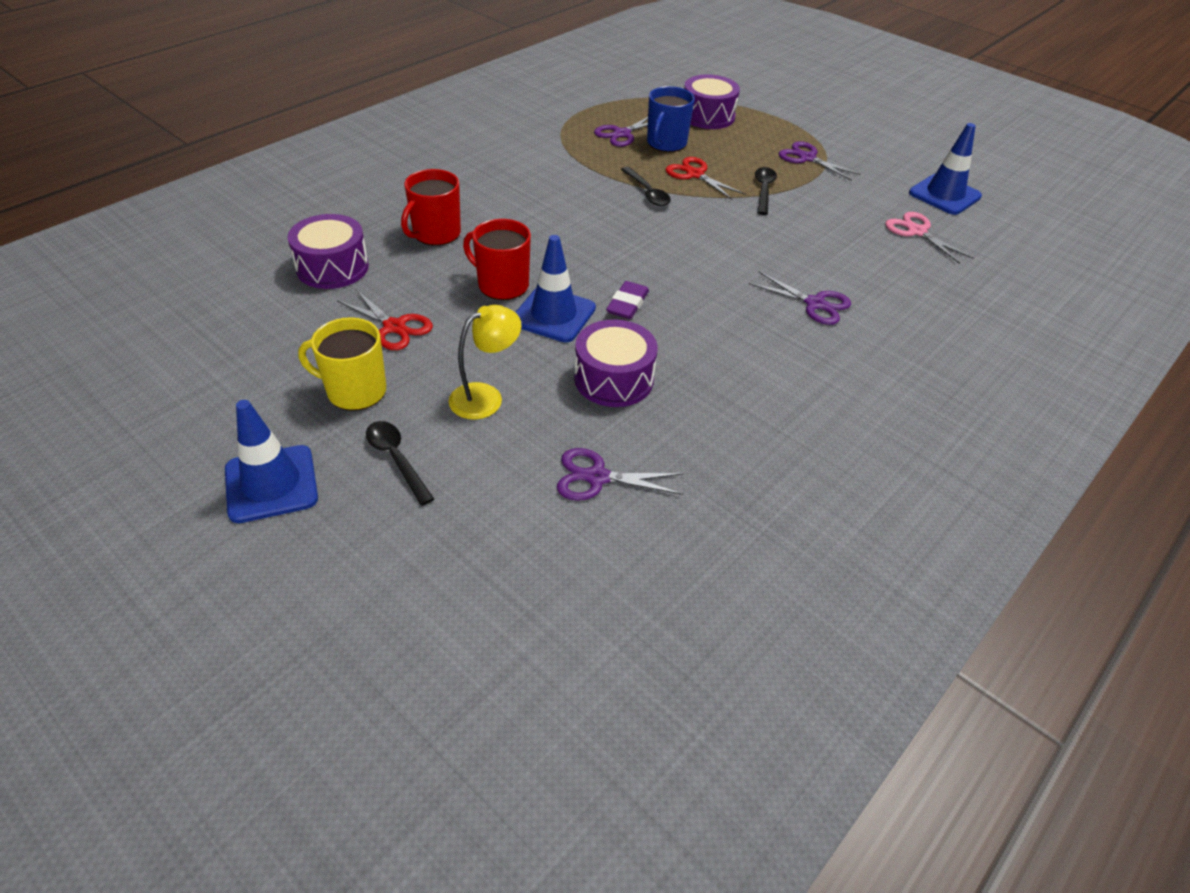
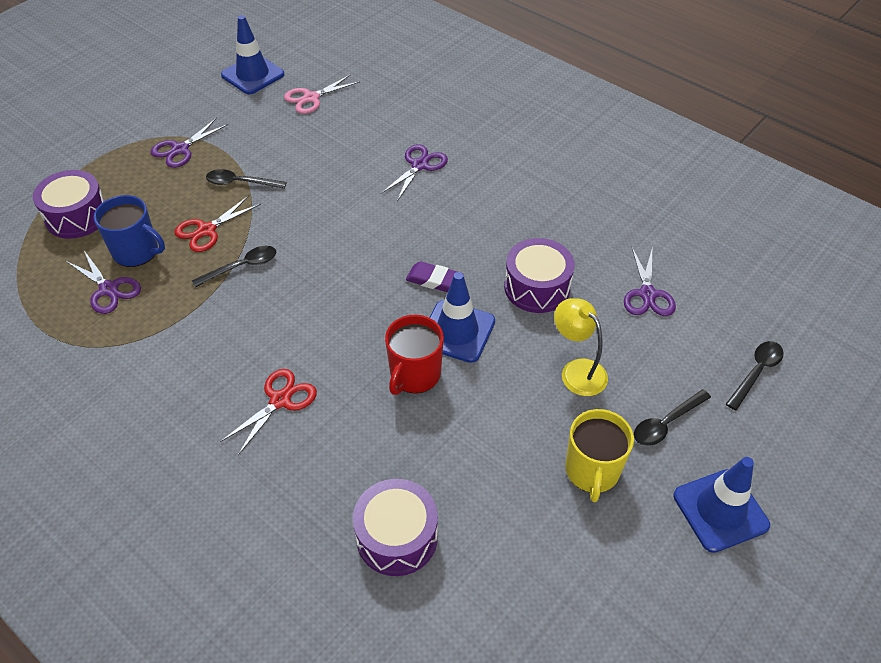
camera: 90 degrees left, 5 degrees up
red scissors [337,290,433,350] -> red scissors moved to [220,369,317,455]
red mug [401,169,461,246] -> none
none -> black spoon [726,341,784,411]

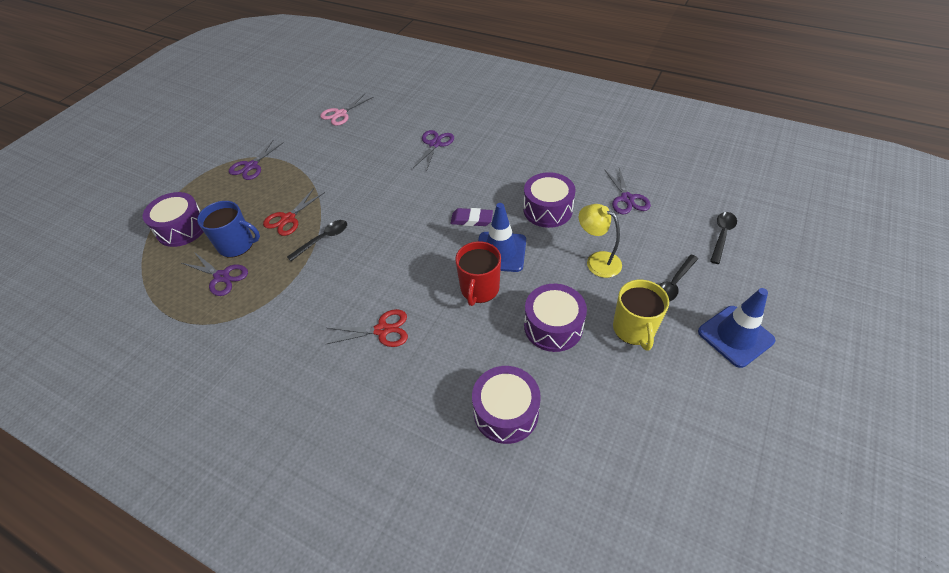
camera: 10 degrees left, 0 degrees up
black spoon [206,169,287,189] -> none
red scissors [220,369,317,455] -> red scissors turned 60 degrees clockwise [327,309,408,347]
blue traffic cone [221,15,284,94] -> none
none -> purple drum [524,284,587,352]

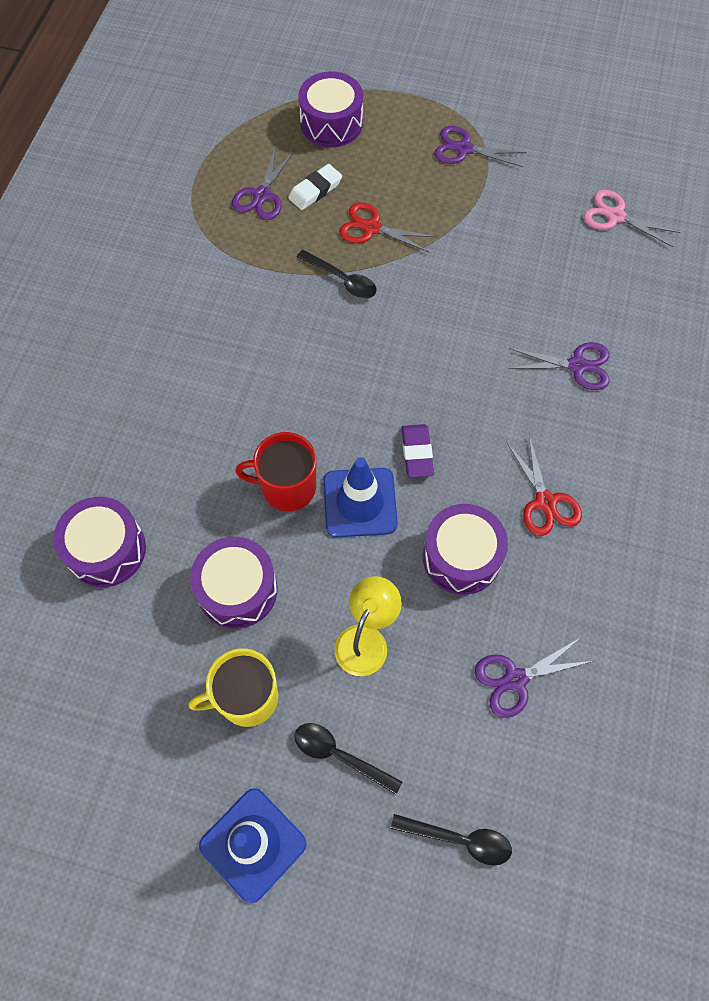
camera: 75 degrees right, 15 degrees up
blue mug [197,201,260,257] -> white eraser [288,164,342,210]
red scissors [327,309,408,347] -> red scissors moved to [507,436,582,536]

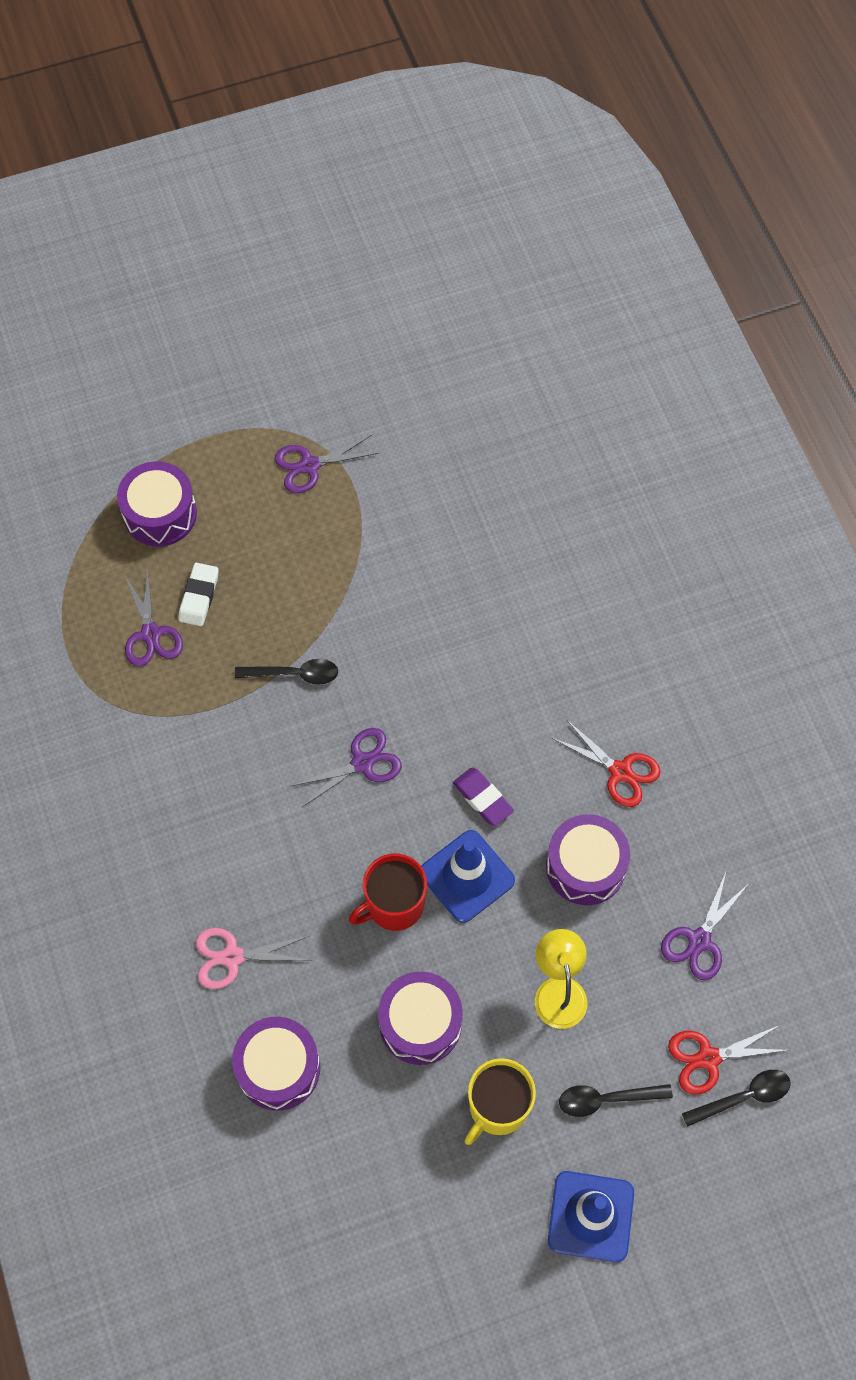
camera: 35 degrees left, 0 degrees up
red scissors [339,202,436,253] -> red scissors moved to [668,1025,788,1095]
purple scissors [508,342,610,390] -> purple scissors moved to [291,728,402,808]
pink scissors [583,190,681,247] -> pink scissors moved to [196,928,312,989]

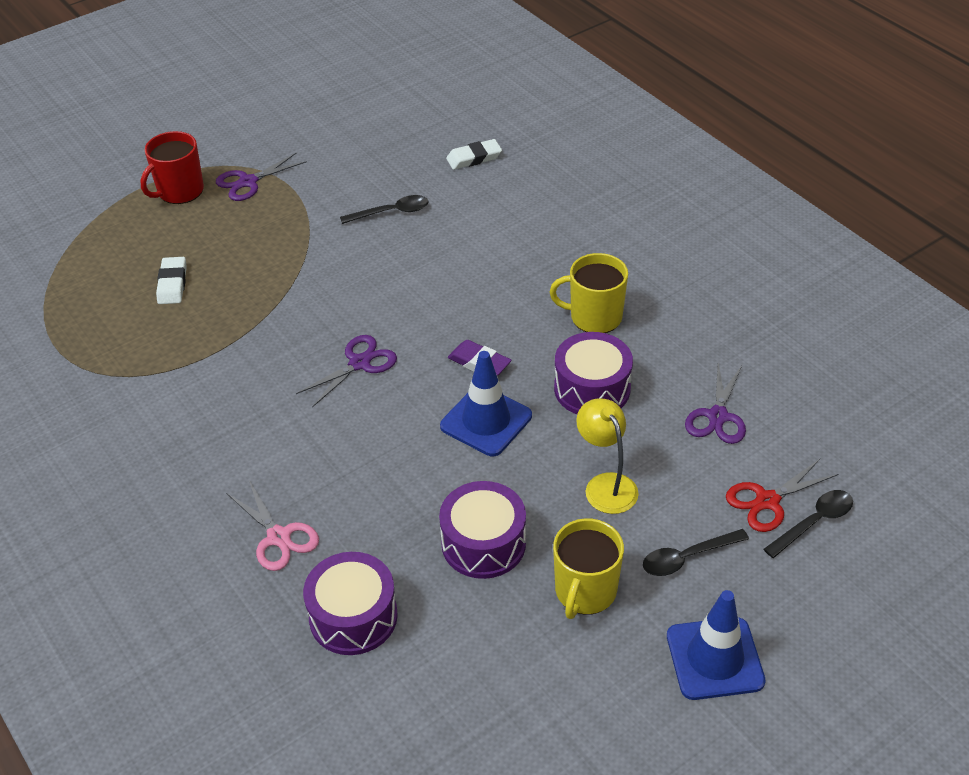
camera: 15 degrees left, 20 degrees down
purple drum [117,461,197,547] -> none
purple scissors [125,567,183,667] -> none
pink scissors [196,928,312,989] -> pink scissors turned 105 degrees counterclockwise [226,480,319,571]
black spoon [235,659,338,685] -> black spoon moved to [340,195,428,224]
red mug [349,853,427,931] -> red mug moved to [140,131,204,204]
red scissors [552,719,661,807] -> yellow mug [550,253,628,333]
none -> white eraser [446,139,502,170]

